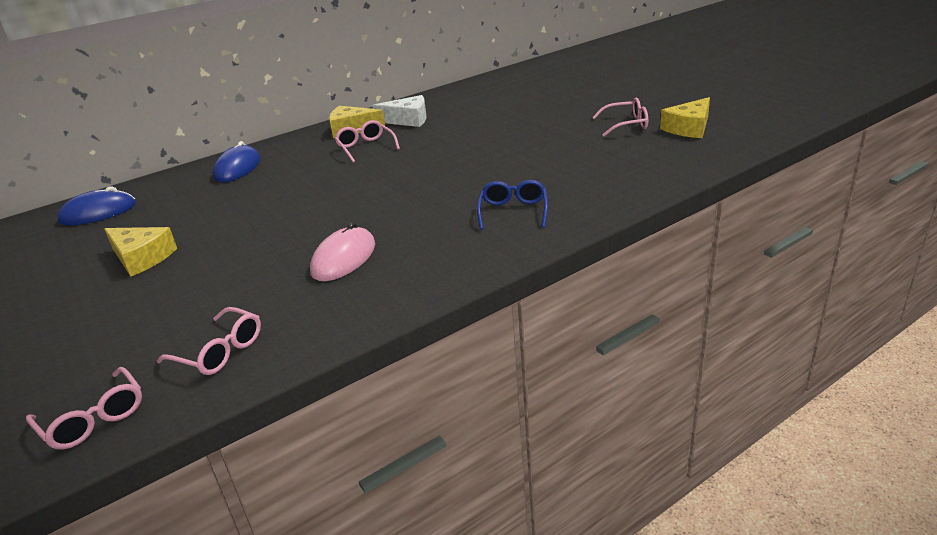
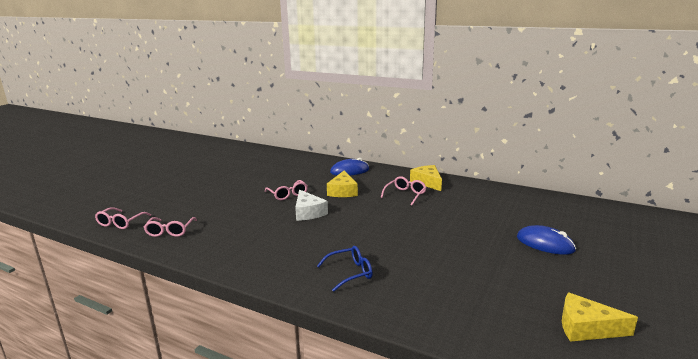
camera: 60 degrees right, 10 degrees down
blue mouse [57,186,136,226] -> blue mouse moved to [517,225,576,255]
yellow cheese [104,227,177,276] -> yellow cheese moved to [327,171,358,197]
pink mouse [310,222,375,281] -> none
white cheese [372,95,427,127] -> white cheese moved to [295,190,328,221]
pink glasses [592,97,648,136] -> pink glasses moved to [265,180,308,200]

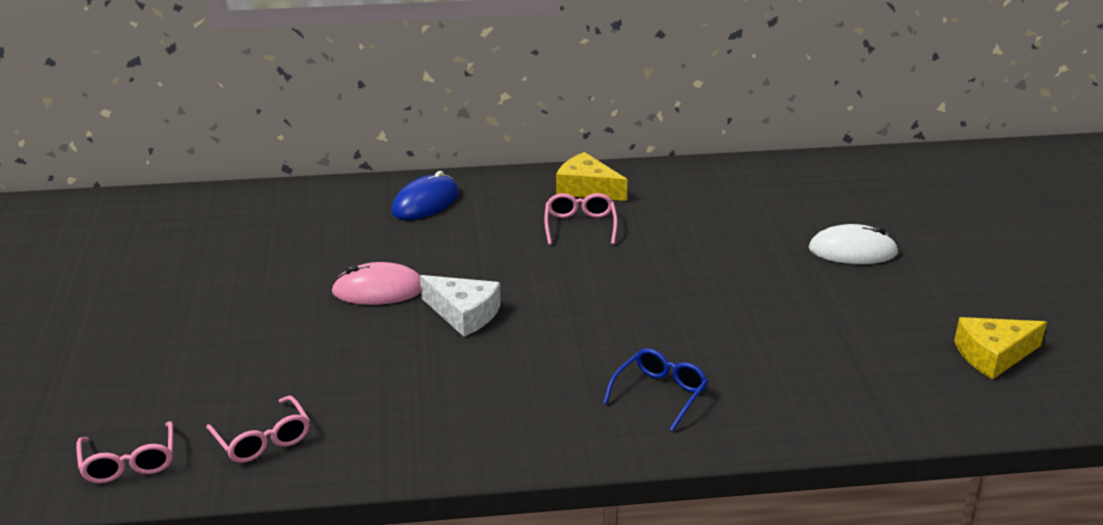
camera: 35 degrees left, 10 degrees up
pink glasses [265,180,308,200] -> pink mouse [331,262,421,305]
yellow cheese [327,171,358,197] -> none
blue mouse [517,225,576,255] -> white mouse [809,224,899,264]

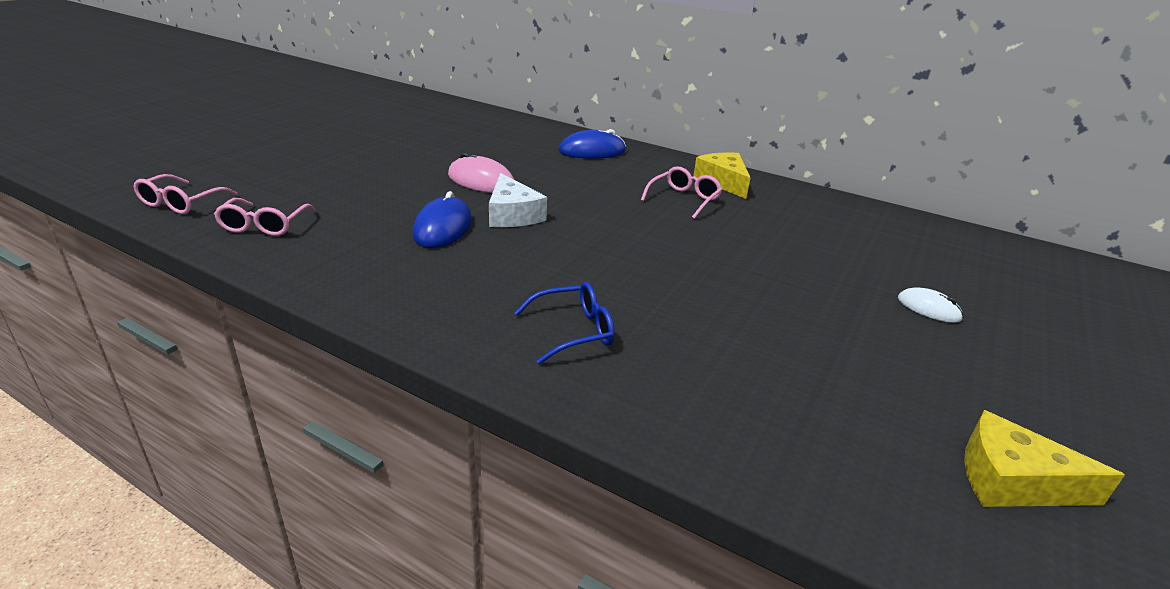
camera: 35 degrees right, 0 degrees up
white mouse [809,224,899,264] -> white mouse [898,287,963,323], size x0.61
none -> blue mouse [412,191,472,248]

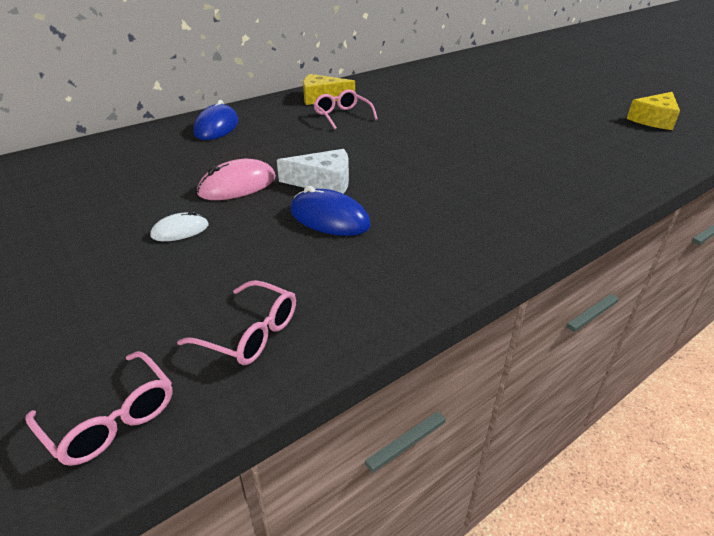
camera: 65 degrees left, 5 degrees up
blue glasses [514,282,615,364] -> none
white mouse [898,287,963,323] -> white mouse moved to [150,211,209,241]

